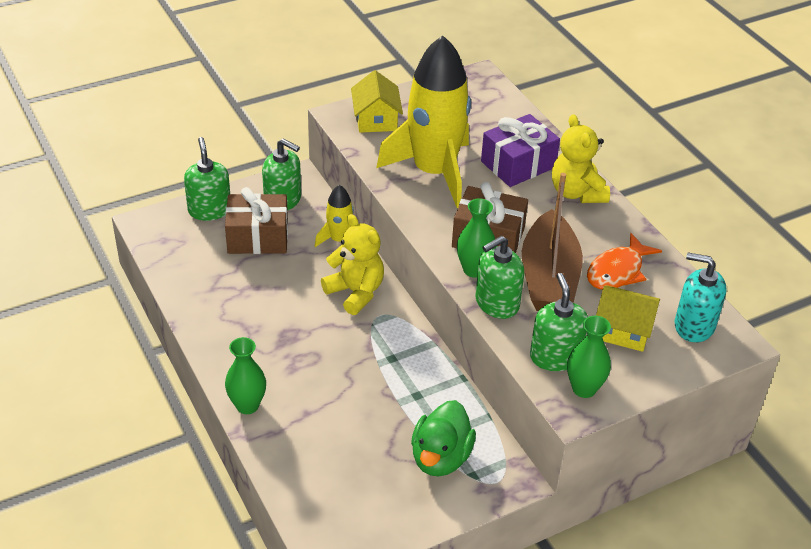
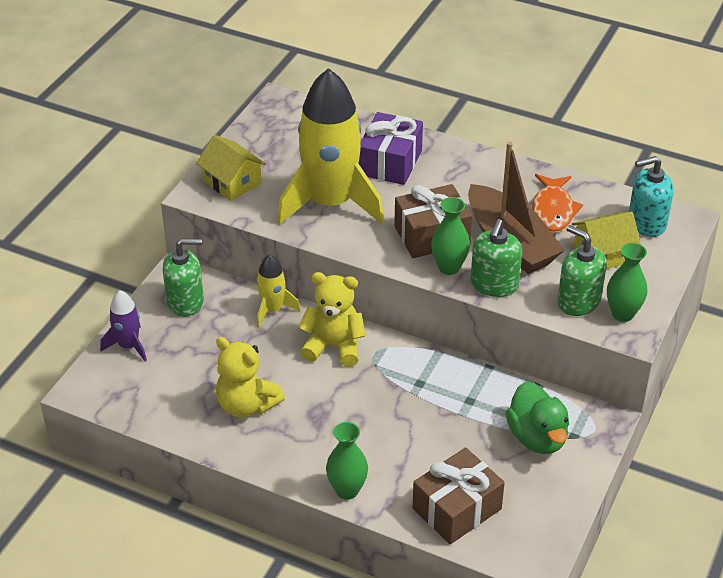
camera: 35 degrees left, 0 degrees up
green soap dispenser [184,137,230,221] -> purple rocket [100,290,147,361]
brown gift [225,187,288,254] -> brown gift moved to [412,447,505,544]
yellow teddy bear [552,114,610,203] -> yellow teddy bear moved to [216,337,285,417]

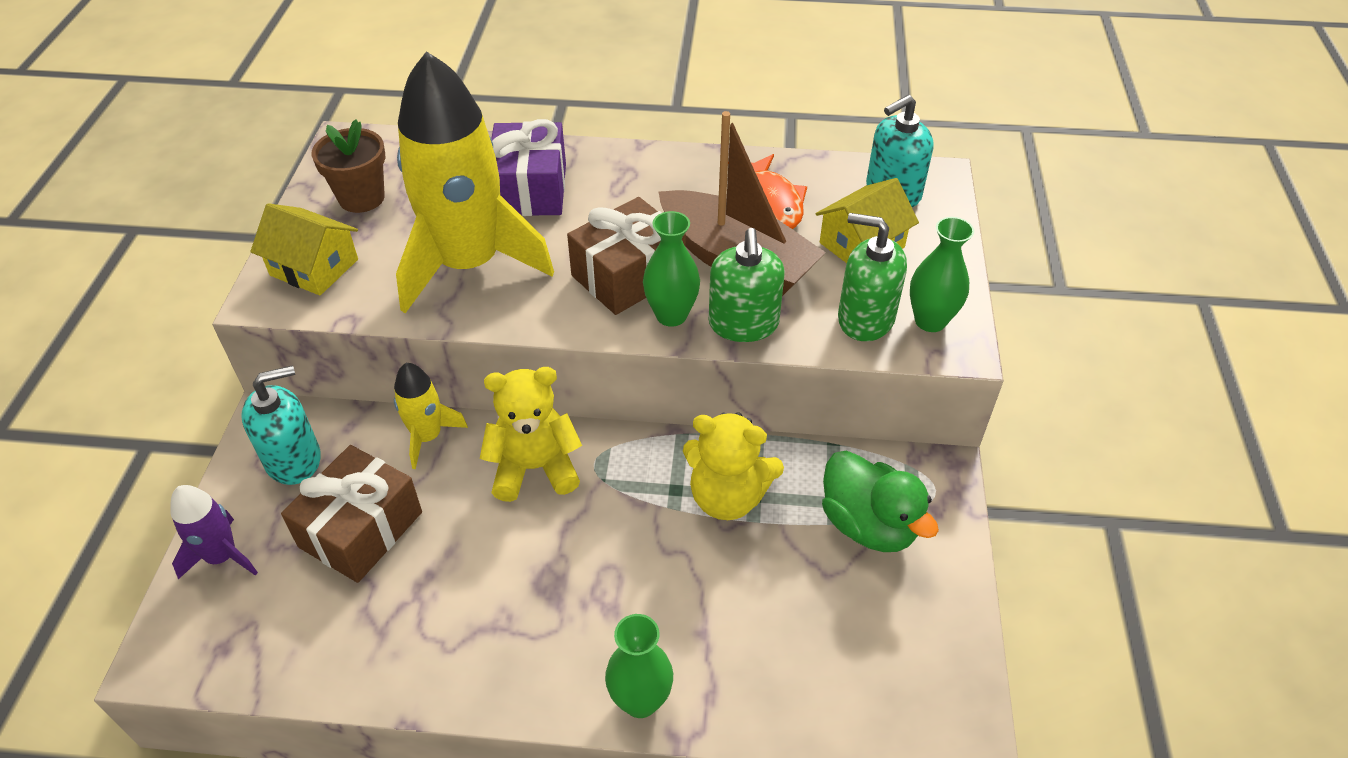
camera: 20 degrees left, 5 degrees up
green soap dispenser [163,238,204,317] -> turquoise soap dispenser [241,365,321,485]
yellow teddy bear [216,337,285,417] -> yellow teddy bear moved to [683,412,784,520]
brown gift [412,447,505,544] -> brown gift moved to [281,445,422,583]
none -> brown flower pot [311,119,385,213]

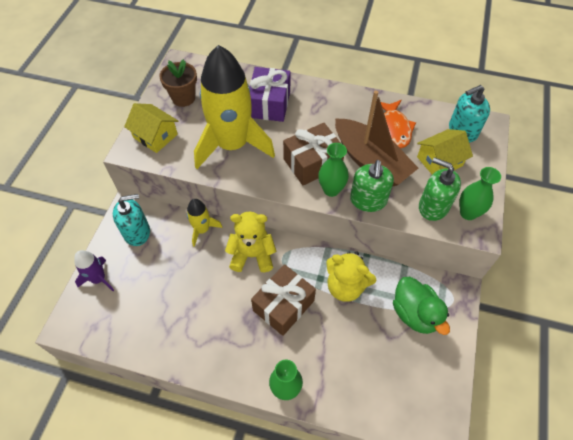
camera: 10 degrees right, 10 degrees up
brown gift [281,445,422,583] -> brown gift moved to [251,264,316,336]

